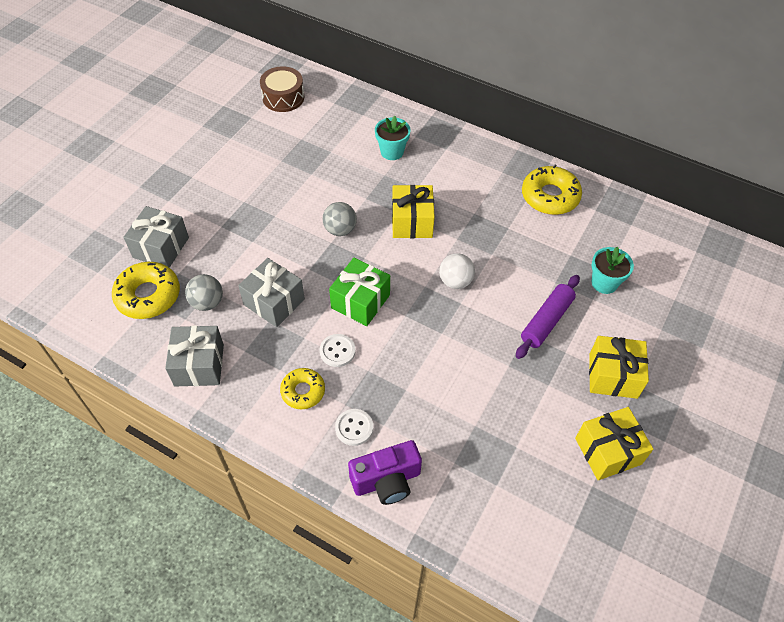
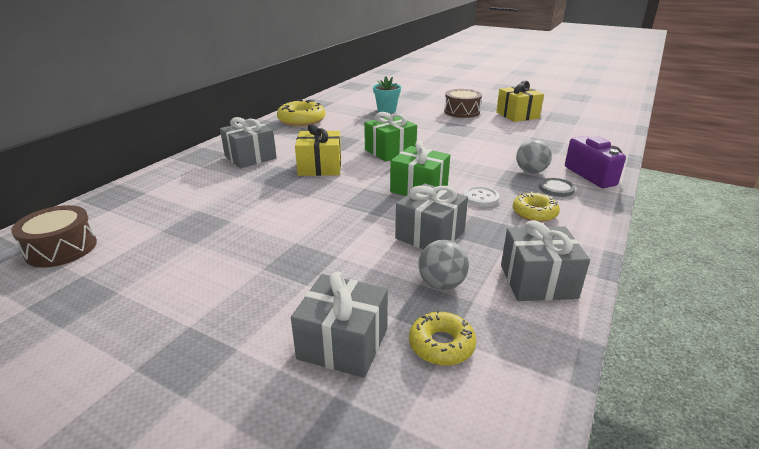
camera: 90 degrees left, 25 degrees down
yellow donut [112,262,180,319] -> yellow donut [409,310,476,366], size x0.63
grey ball [322,202,357,236] -> grey ball moved to [516,139,552,174]
white button [335,409,373,446] -> grey button [539,178,575,197]
turquoise flower pot [375,116,410,160] -> none
white ball [439,253,475,289] -> green gift [364,112,417,162]
purple rolling pin [516,275,580,359] -> none
yellow gift [589,336,649,399] -> brown drum [444,89,482,118]
none -> grey gift [220,117,277,168]

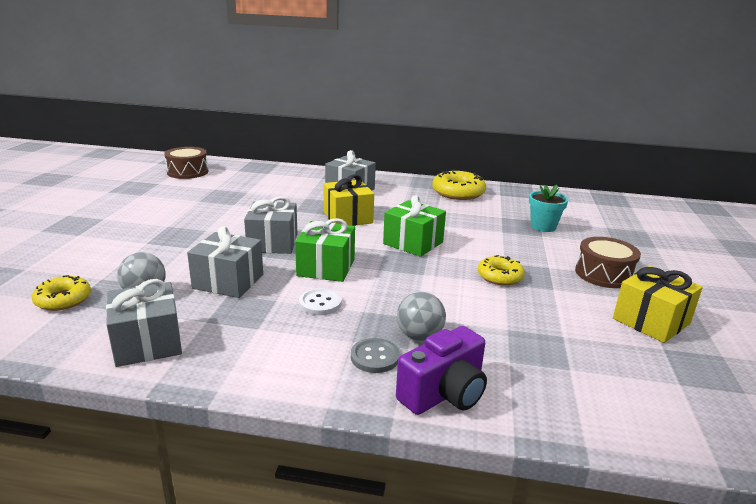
camera: 70 degrees right, 5 degrees down
grey gift [291,272,388,378] -> grey gift moved to [244,196,297,254]
yellow donut [512,191,560,222] -> yellow donut moved to [478,255,525,285]

